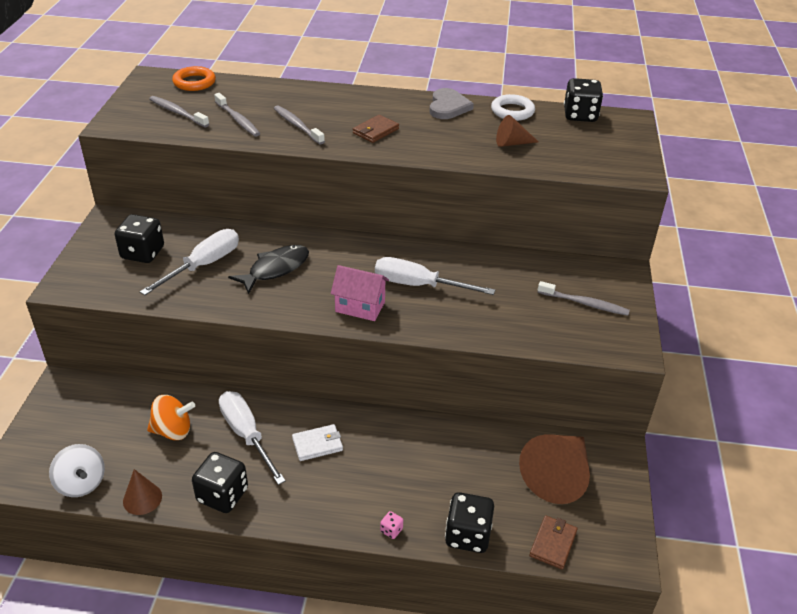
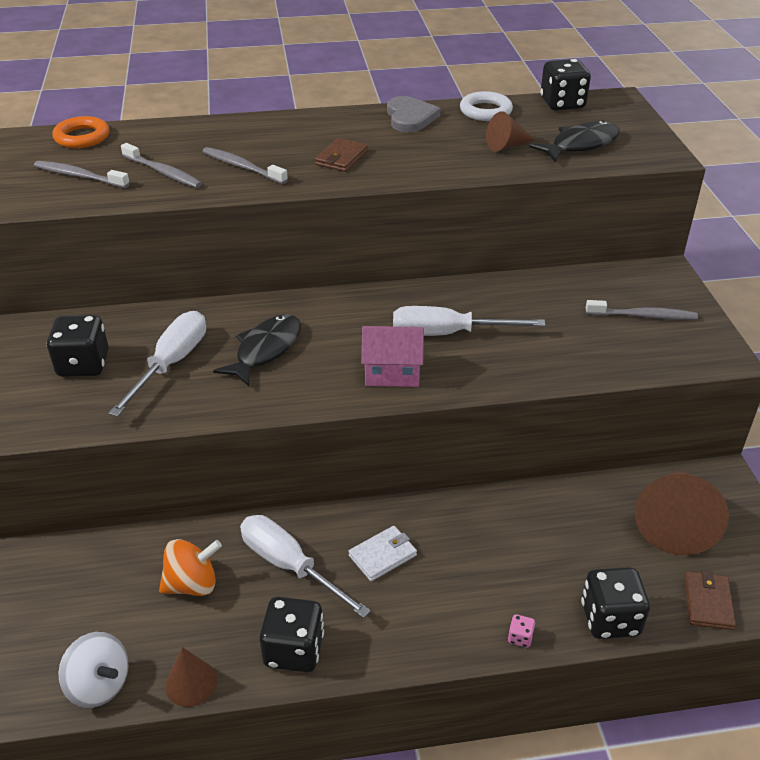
camera: 15 degrees left, 0 degrees up
none -> black fish [529,120,620,162]

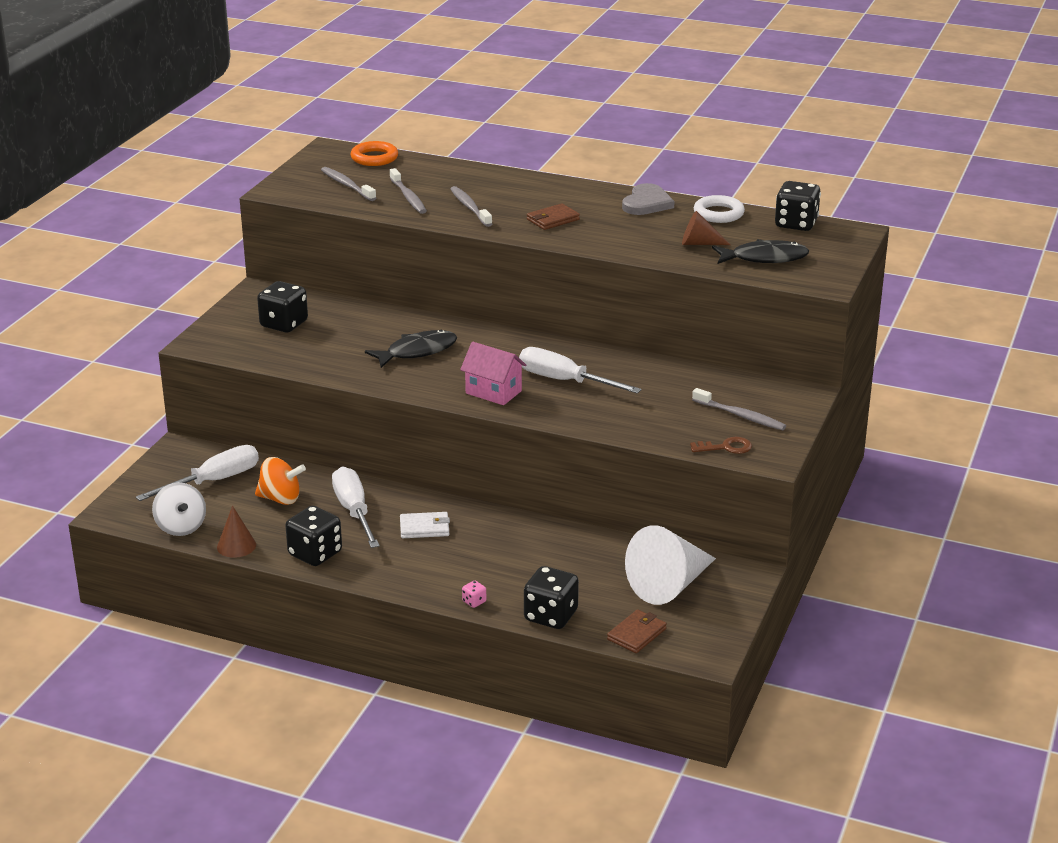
camera: 30 degrees right, 10 degrees down
white screwdriver [109,311,206,417] -> white screwdriver moved to [136,445,259,501]
brown cone [635,471,729,555] -> white cone [625,525,716,605]
none -> brown key [690,437,752,454]

